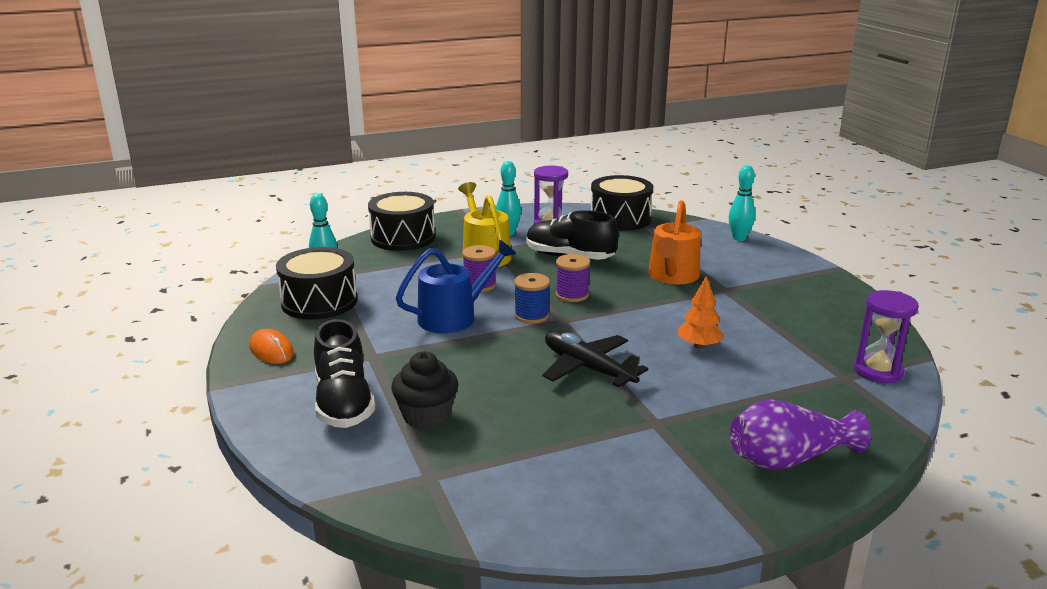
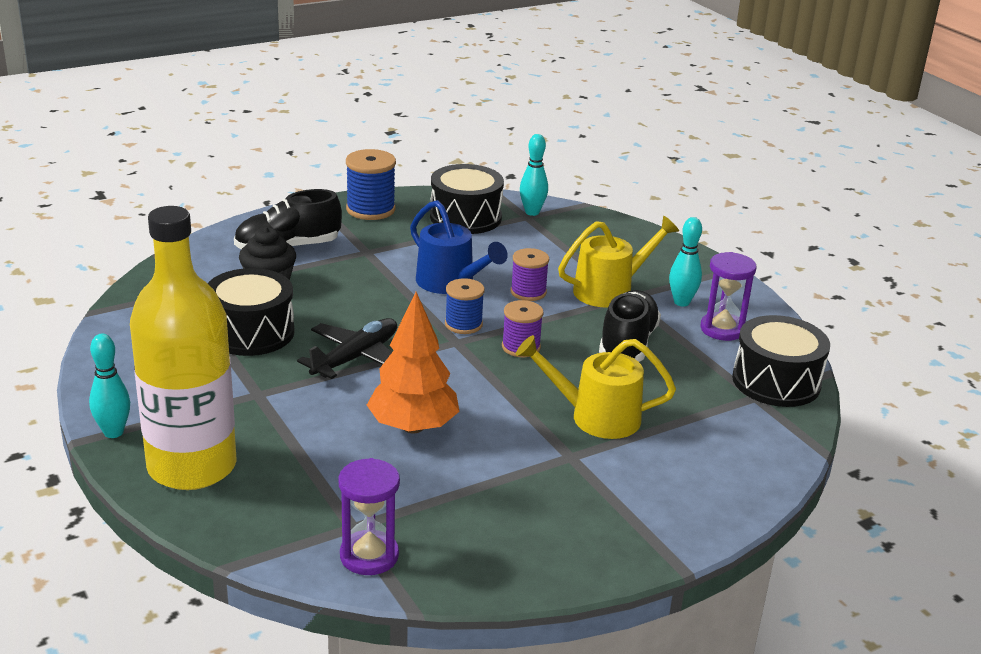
camera: 80 degrees right, 5 degrees up
orange mouse [250,329,294,364] -> blue spool [346,149,396,220]
black drum [368,192,435,251] -> black drum moved to [208,268,295,356]
orange watering can [648,200,701,284] -> yellow watering can [516,335,676,439]
orange tree [678,276,724,349] -> orange tree [367,292,460,433], size x1.74
turquoise bowling pin [729,165,755,241] -> turquoise bowling pin moved to [89,334,130,438]
purple vase [730,399,871,470] -> yellow bottle [130,206,237,490]

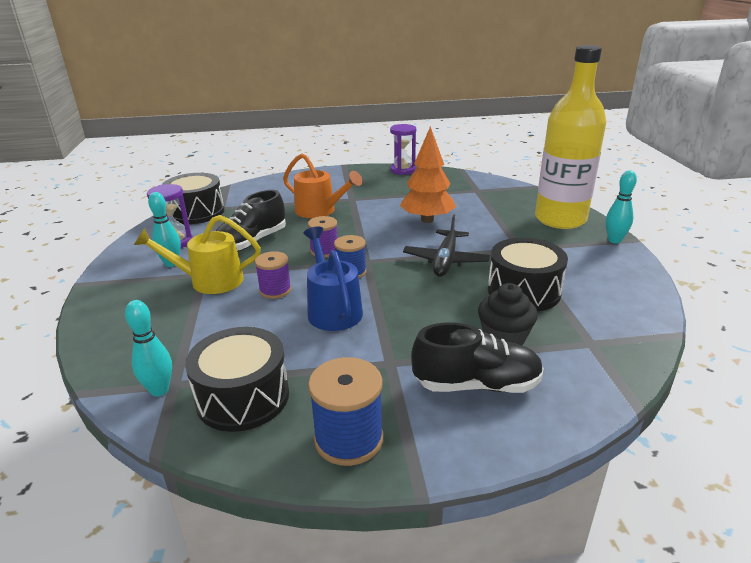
camera: 155 degrees left, 0 degrees up
black plane [297,318,397,379] -> black plane turned 45 degrees counterclockwise [403,214,490,277]
purple hourglass [338,458,400,575] -> purple hourglass moved to [390,124,416,175]
yellow watering can [516,335,676,439] -> orange watering can [283,153,363,218]

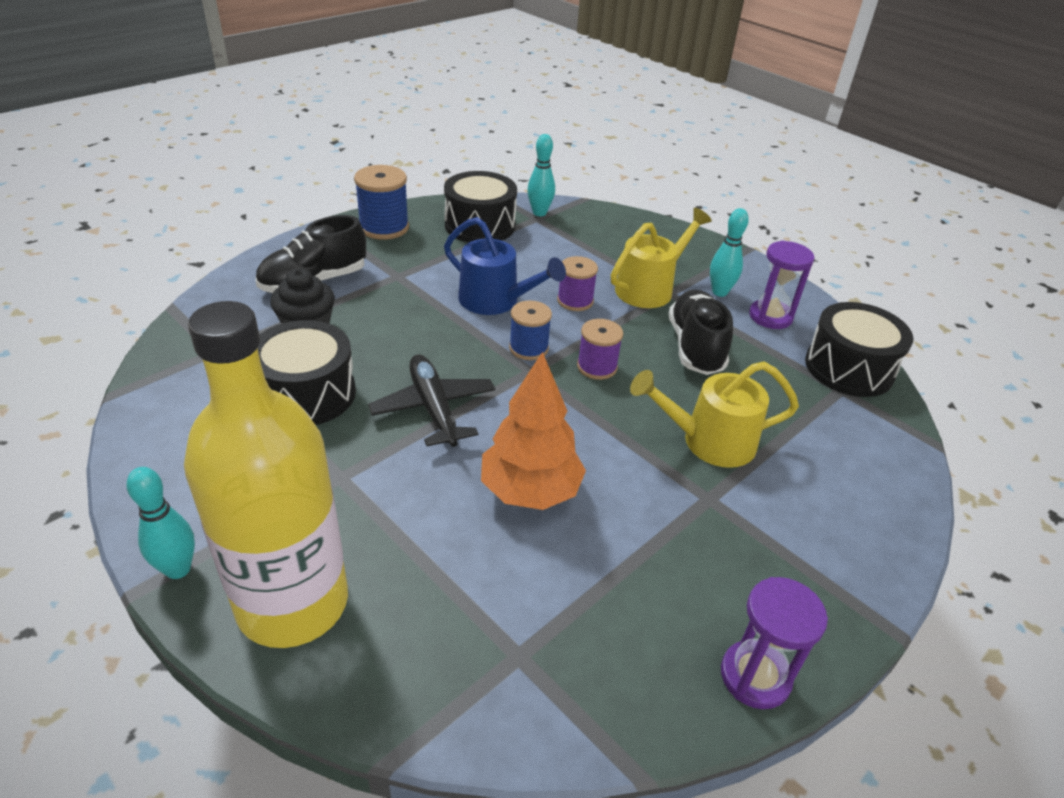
camera: 140 degrees right, 10 degrees up
orange watering can [283,153,363,218] -> yellow watering can [630,361,799,468]

